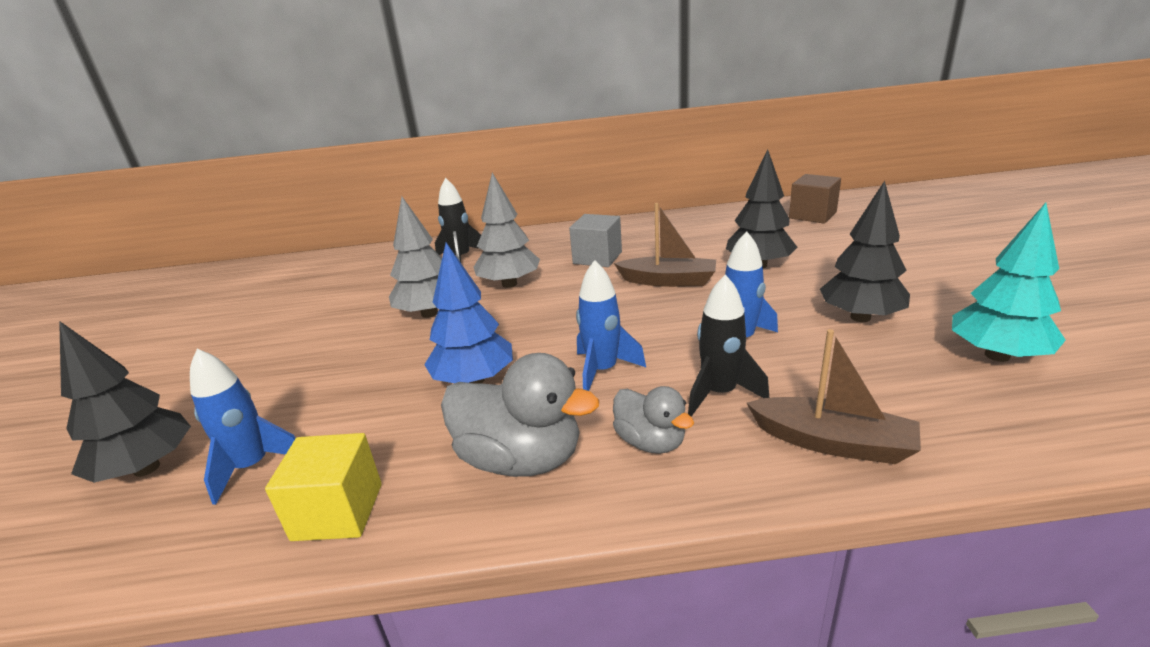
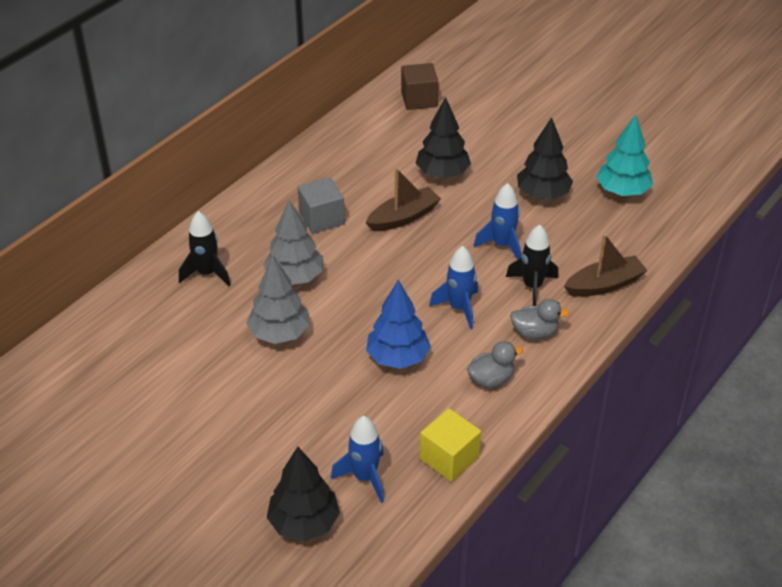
camera: 50 degrees left, 15 degrees up
grey duck [441,353,599,477] -> grey duck [467,341,523,388], size x0.59

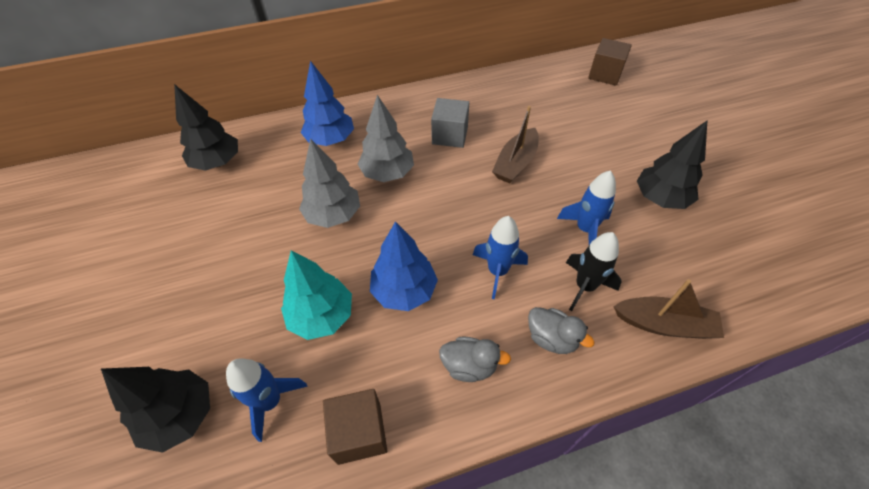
camera: 35 degrees right, 10 degrees up
black rocket [179,211,231,286] -> blue tree [300,61,354,146]
brown boat [366,168,441,231] -> brown boat turned 120 degrees clockwise [492,106,539,183]
black tree [416,97,471,178] -> black tree moved to [174,84,238,171]
yellow cube [420,408,481,482] -> brown cube [323,389,387,465]
turquoise tree [596,115,653,196] -> turquoise tree moved to [281,250,352,340]

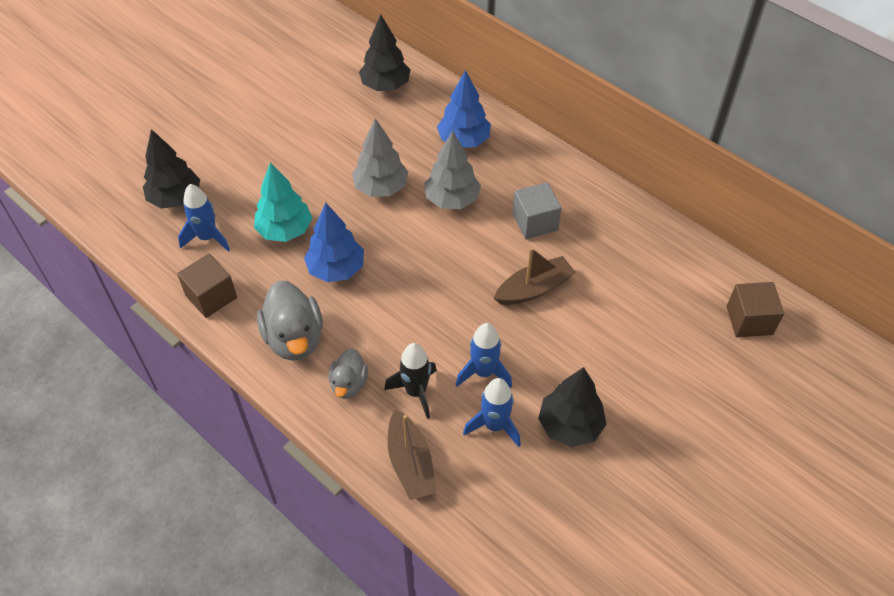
camera: 60 degrees right, 0 degrees up
grey duck [439,337,511,382] -> grey duck [257,280,323,361], size x1.69
blue rocket [473,216,528,299] -> blue rocket moved to [463,378,521,447]
brown boat [492,106,539,183] -> brown boat turned 150 degrees clockwise [494,247,576,305]

